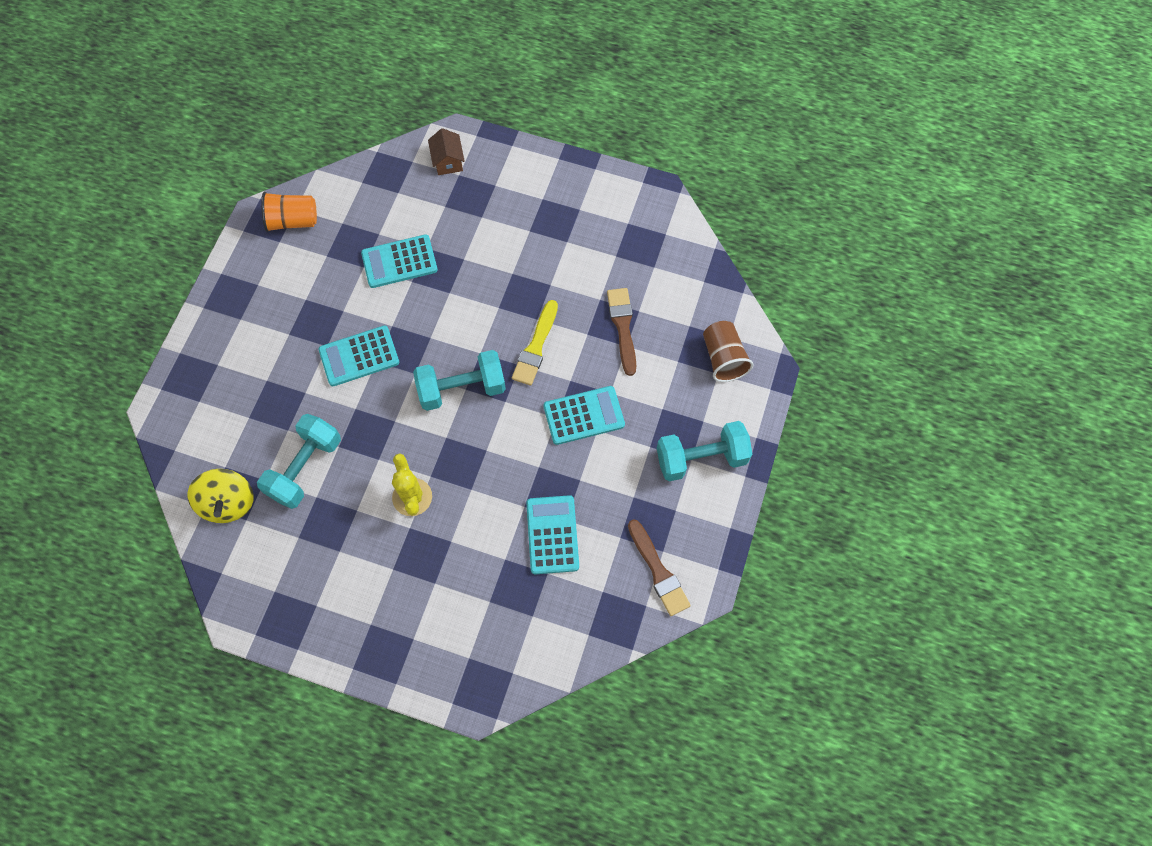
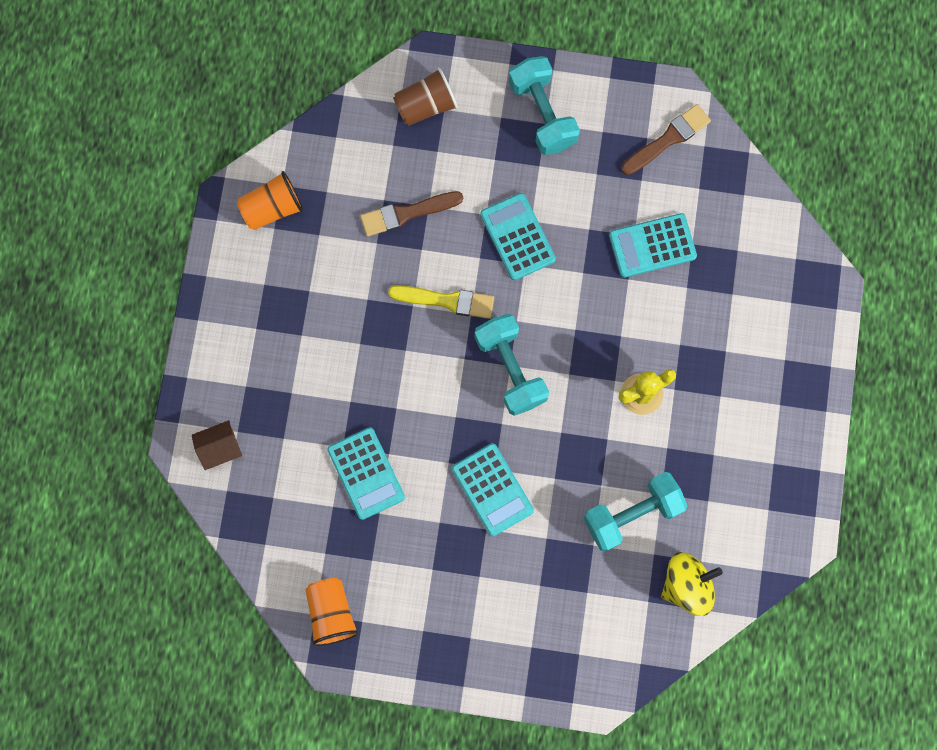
camera: 100 degrees left, 10 degrees up
turquoise dumbbell [257,414,341,509] -> turquoise dumbbell turned 45 degrees counterclockwise [584,472,687,552]
none -> orange cup [237,171,304,230]

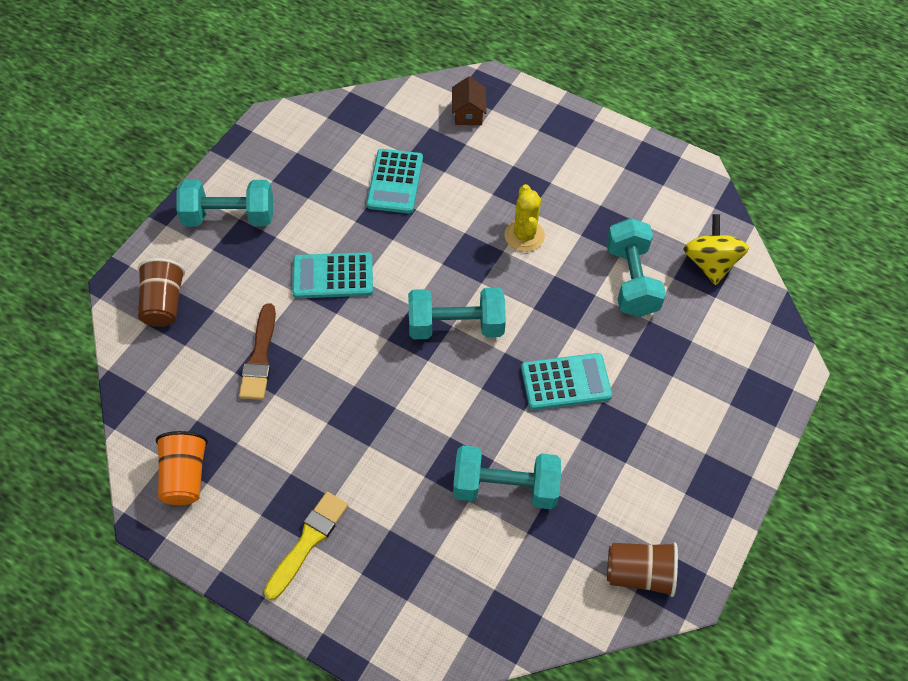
camera: 70 degrees left, 20 degrees down
brown house [192,420,242,470] -> brown house moved to [452,76,486,125]
orange cup [305,578,359,646] -> brown cup [607,542,678,597]
turquoise calculator [327,427,405,520] -> turquoise dumbbell [453,445,561,509]
yellow brush [388,285,494,319] -> yellow brush moved to [264,492,348,600]
brown brush [621,104,711,175] -> none

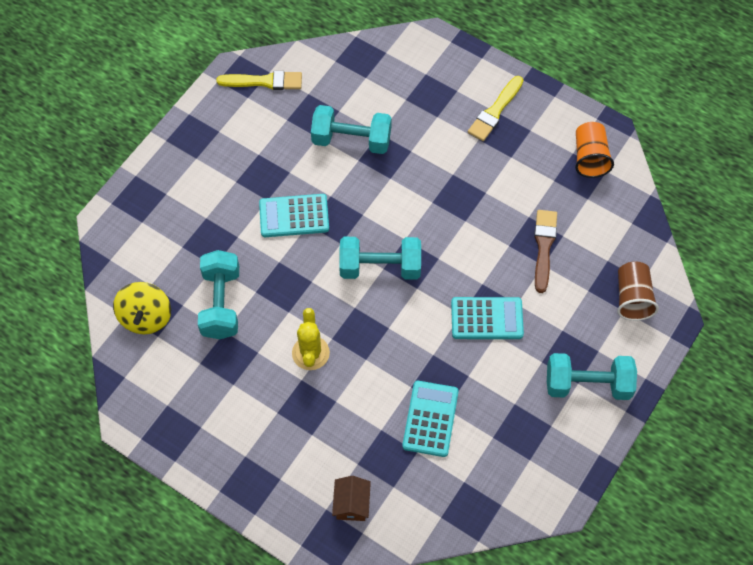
camera: 175 degrees left, 5 degrees up
brown cup [607,542,678,597] -> yellow brush [216,71,302,90]

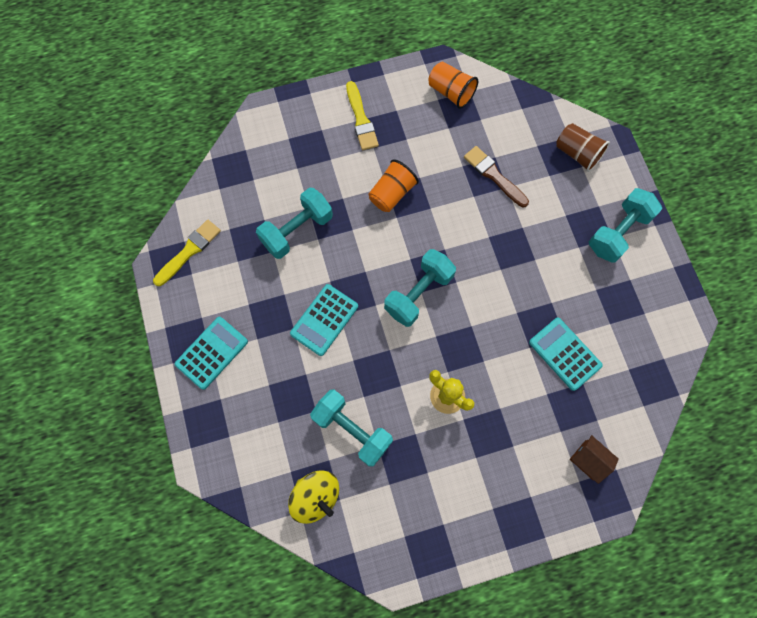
camera: 50 degrees left, 10 degrees up
turquoise calculator [451,297,524,339] -> turquoise calculator moved to [175,317,248,390]
none -> orange cup [368,159,419,212]

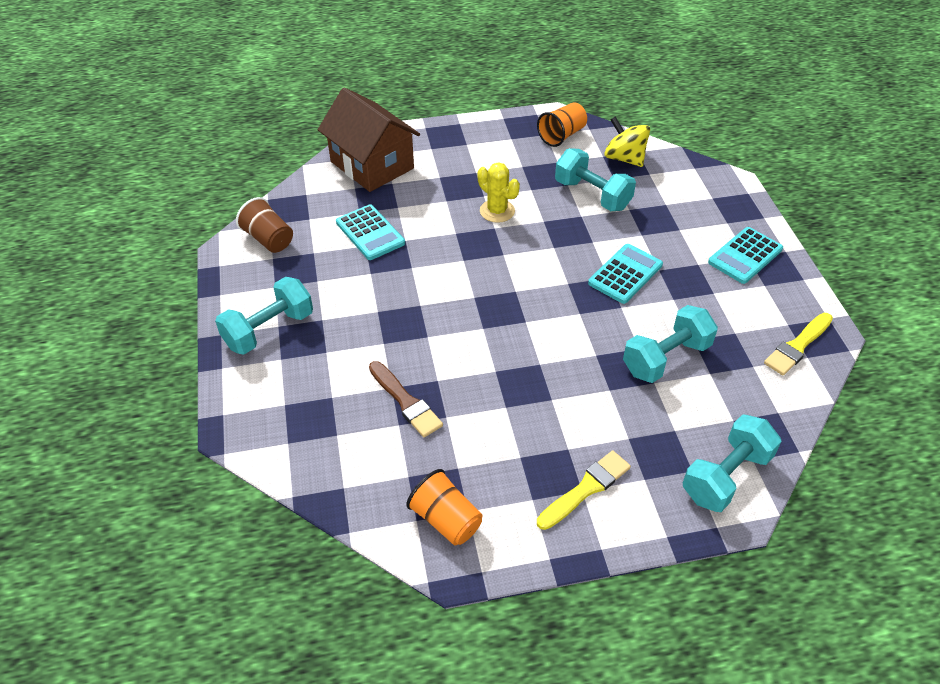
camera: 175 degrees left, 25 degrees down
yellow brush [346,81,379,150] -> yellow brush turned 60 degrees clockwise [537,450,631,530]
orange cup [368,159,419,212] -> orange cup moved to [537,103,587,147]
turquoise dumbbell [384,249,456,327] -> turquoise dumbbell moved to [683,414,782,512]
brown cup [556,123,610,172] -> brown cup moved to [236,197,293,253]
brown house [570,435,619,484] -> brown house [318,87,420,192], size x2.34

